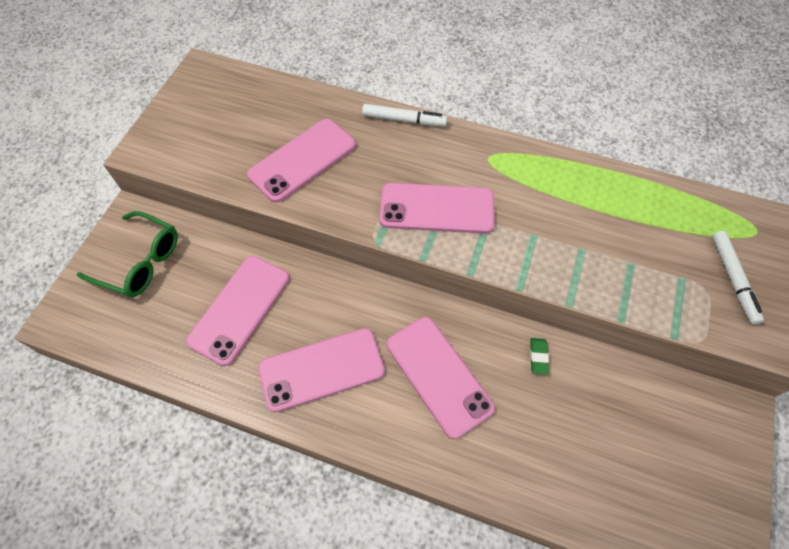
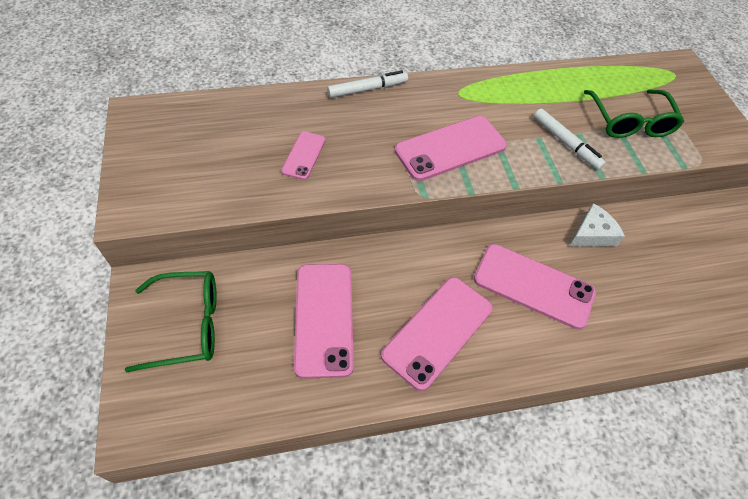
camera: 35 degrees left, 5 degrees down
pink phone [247,119,356,203] -> pink phone [281,131,326,180], size x0.54
green eraser [530,338,549,375] -> white cheese [569,203,625,246]
white marker [712,231,764,324] -> white marker moved to [534,109,606,170]
none -> green glasses [584,89,684,138]

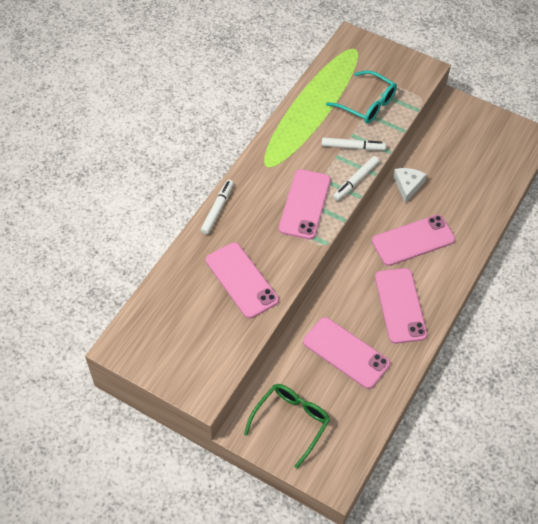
camera: 45 degrees left, 0 degrees up
pink phone [281,131,326,180] -> pink phone [206,242,279,319], size x1.87
green glasses [584,89,684,138] -> turquoise glasses [326,70,397,124]
none -> white marker [333,156,379,201]

